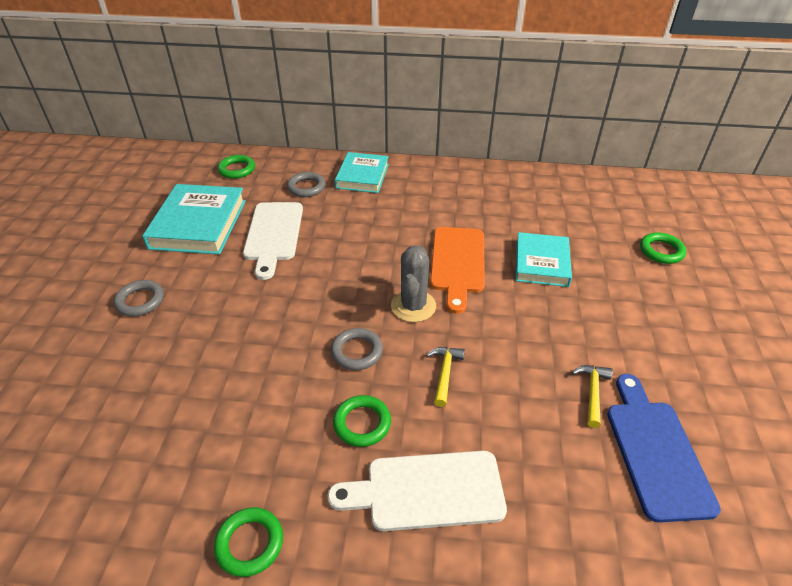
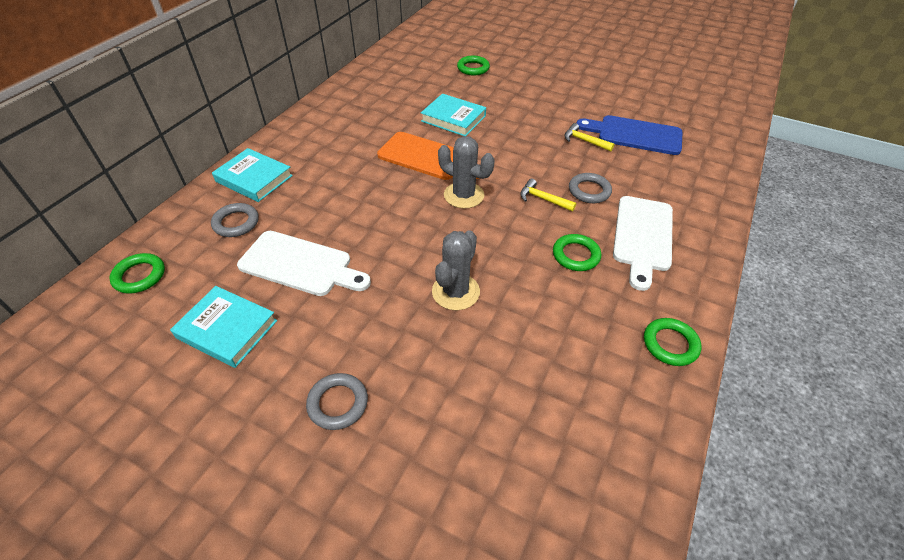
camera: 70 degrees left, 5 degrees up
turquoise book [142,184,246,254] -> turquoise book [170,286,277,368], size x0.66
grey ring [331,328,383,370] -> grey ring moved to [569,173,612,203]
none -> grey cactus [432,230,480,310]

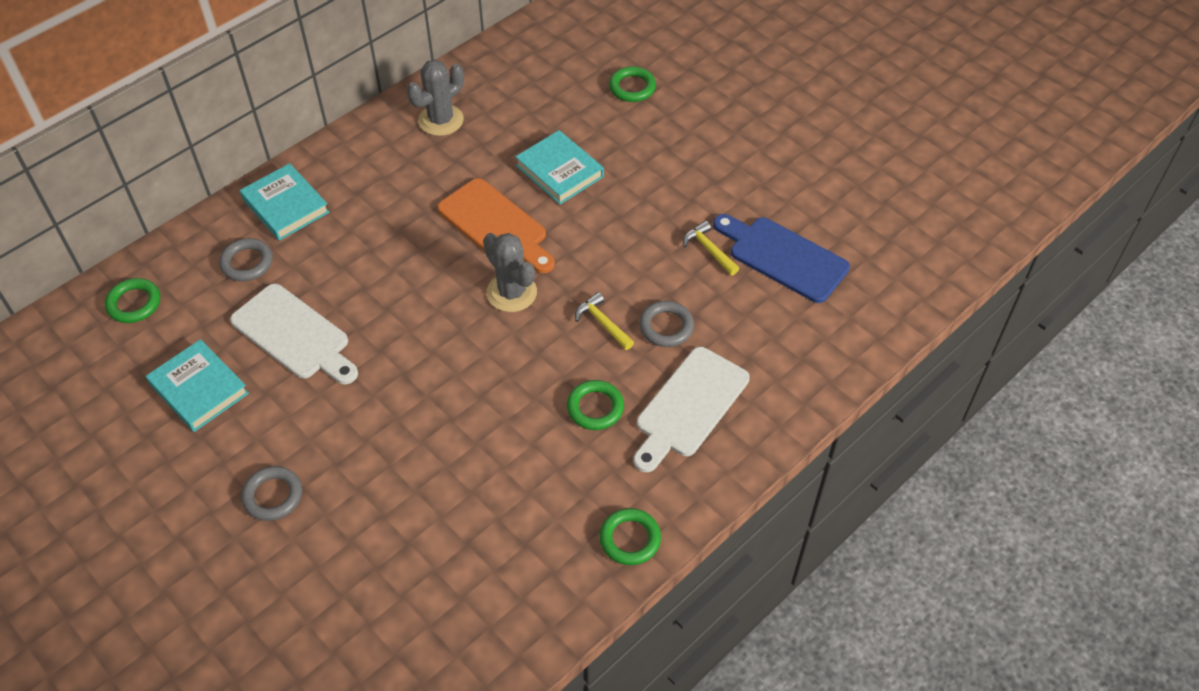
camera: 20 degrees right, 5 degrees up
grey cactus [432,230,480,310] -> grey cactus moved to [407,59,464,136]

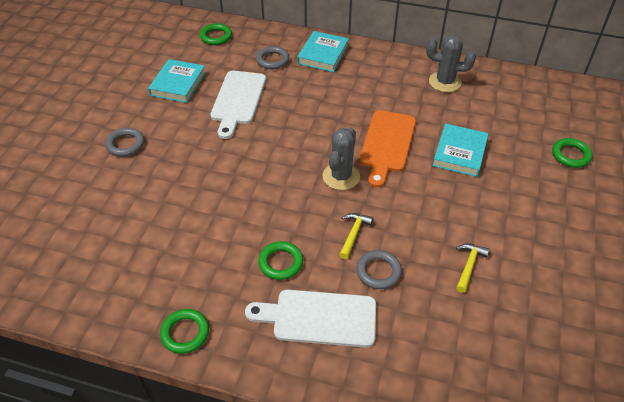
camera: 60 degrees right, 5 degrees down
blue cutting board [713,214,850,303] -> none

